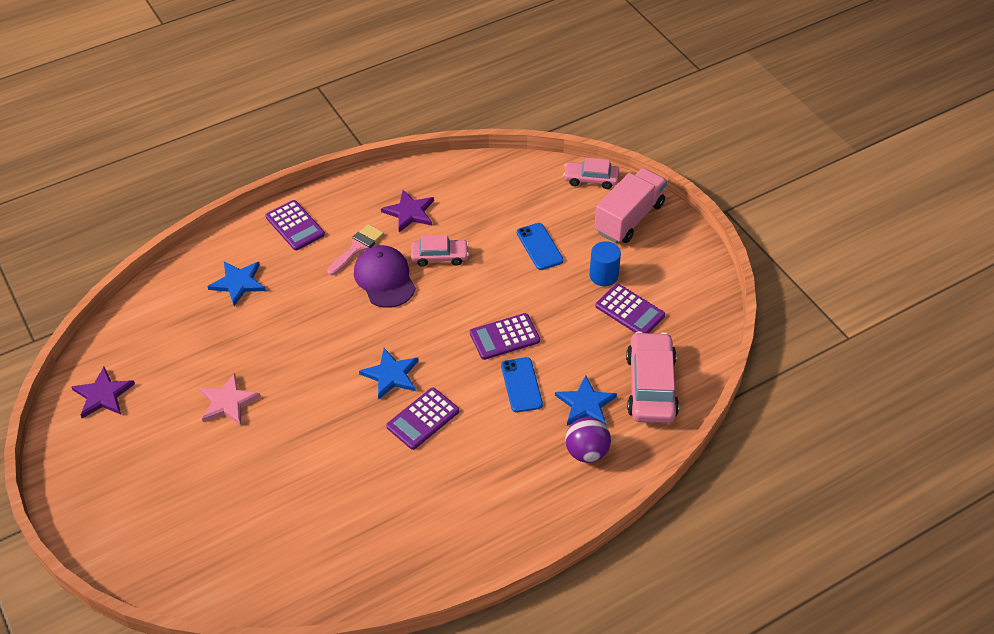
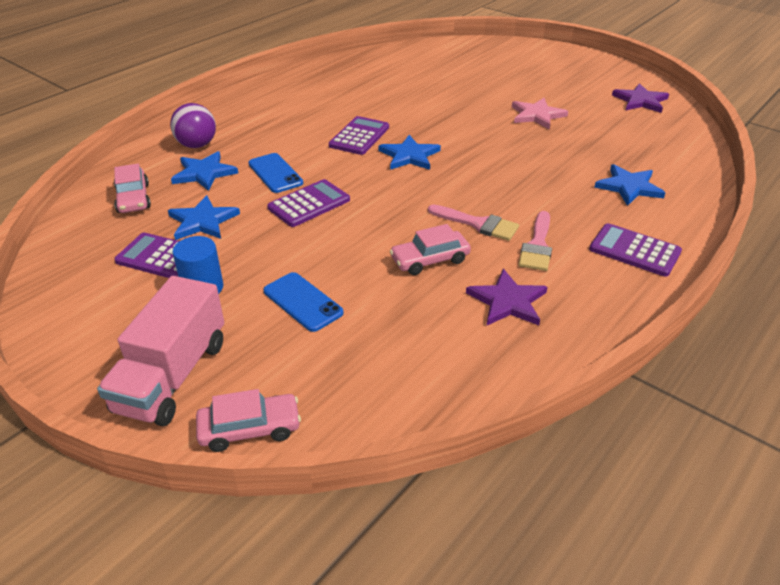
camera: 160 degrees right, 10 degrees down
purple cap [354,245,416,308] -> pink brush [428,204,519,241]
pink car [626,331,679,423] -> pink car [114,164,151,213], size x0.59
none -> blue star [168,195,240,240]

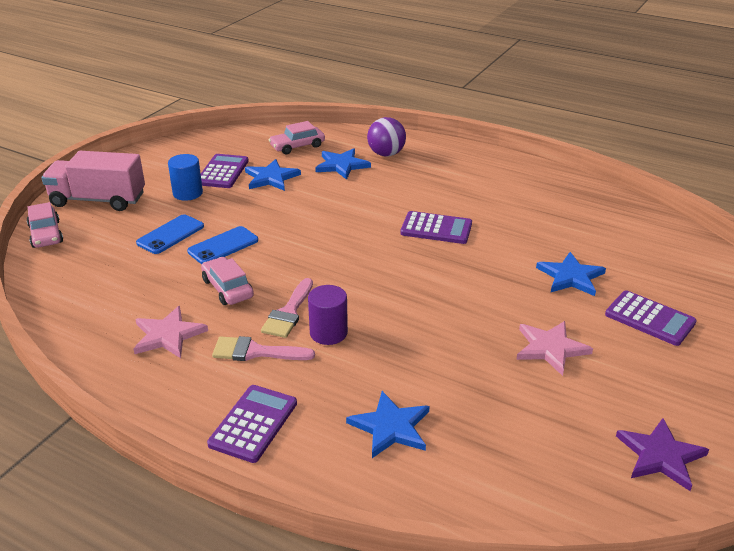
camera: 80 degrees right, 5 degrees down
blue phone [248,153,303,193] -> blue phone moved to [187,226,258,264]
purple calculator [267,179,350,227] -> purple calculator moved to [605,290,697,346]
blue star [379,135,441,170] -> blue star moved to [536,252,606,296]
purple star [466,269,548,325] -> pink star [133,306,208,358]
none -> purple cylinder [308,285,348,345]

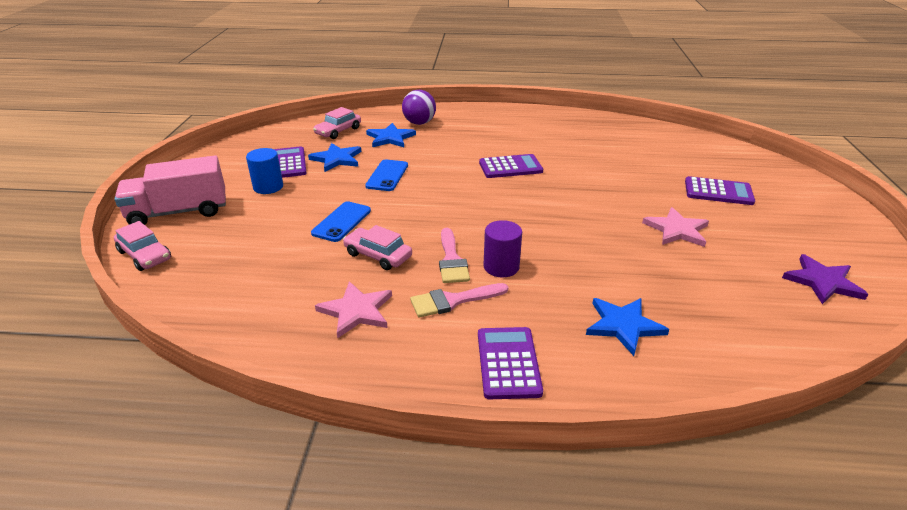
camera: 25 degrees left, 0 degrees up
blue phone [136,214,204,254] -> blue phone moved to [365,160,408,191]
blue star [536,252,606,296] -> none

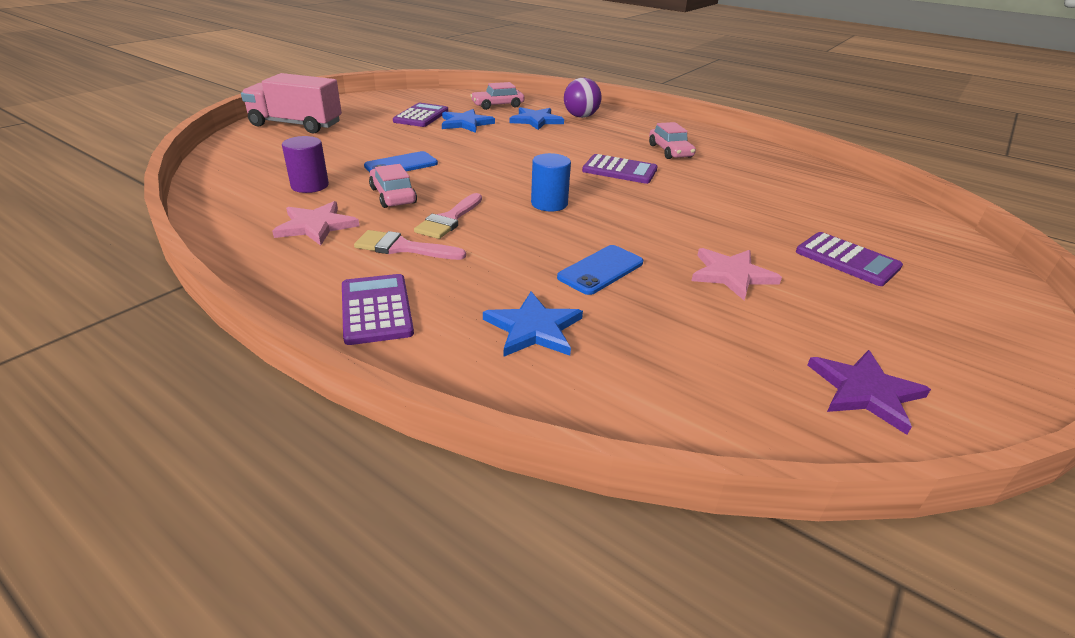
camera: 30 degrees right, 0 degrees up
pink car [114,221,171,271] -> pink car moved to [649,122,696,159]
blue cylinder [246,148,283,194] -> blue cylinder moved to [531,153,571,211]
blue phone [365,160,408,191] -> blue phone moved to [557,245,643,295]
purple calculator [478,327,543,399] -> purple calculator turned 45 degrees counterclockwise [342,274,414,345]
purple cylinder [484,220,522,277] -> purple cylinder moved to [282,136,329,193]

